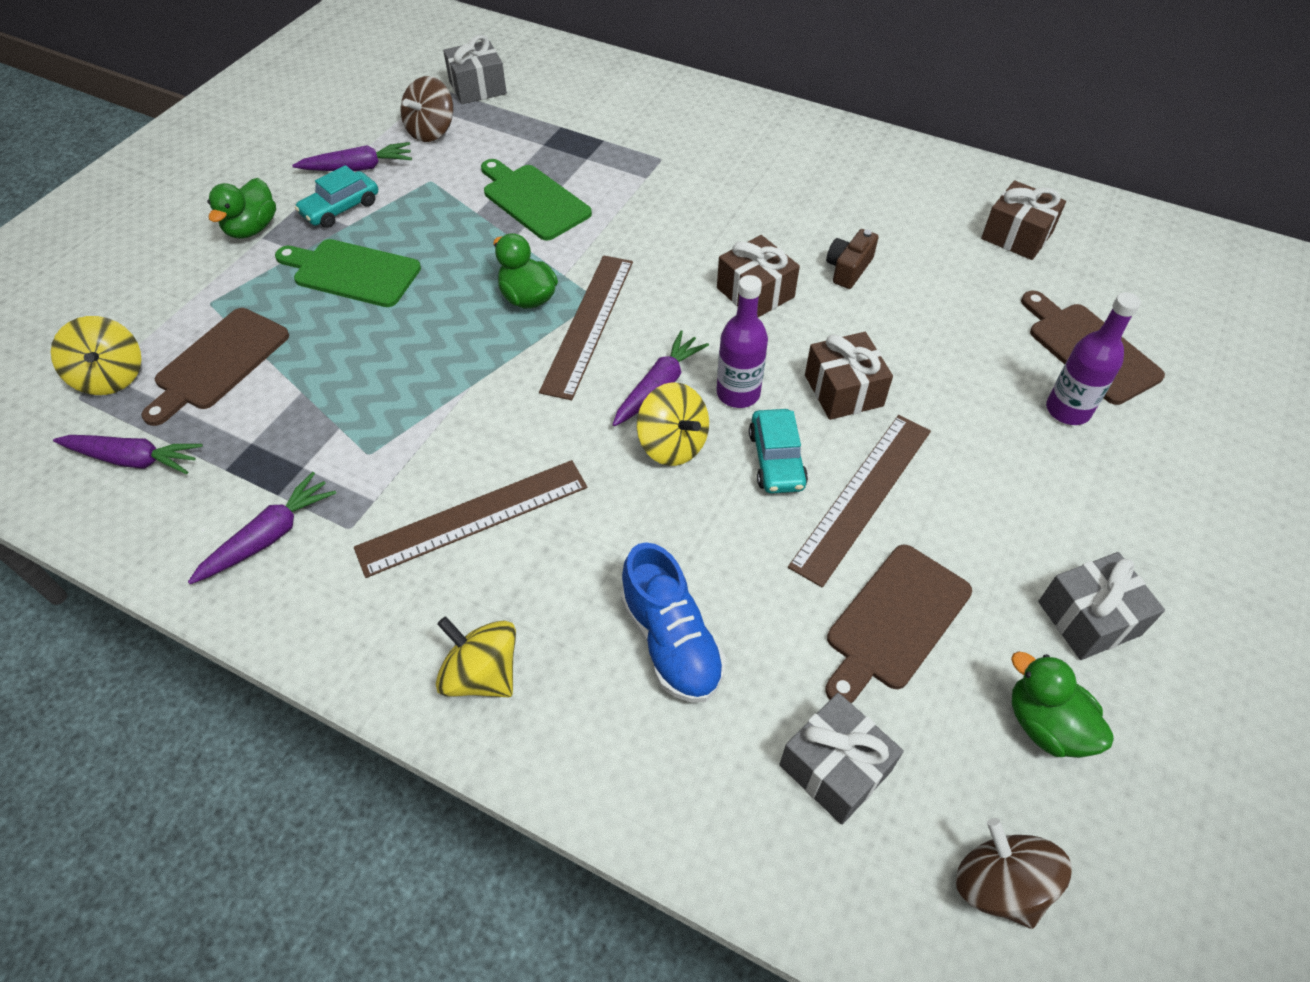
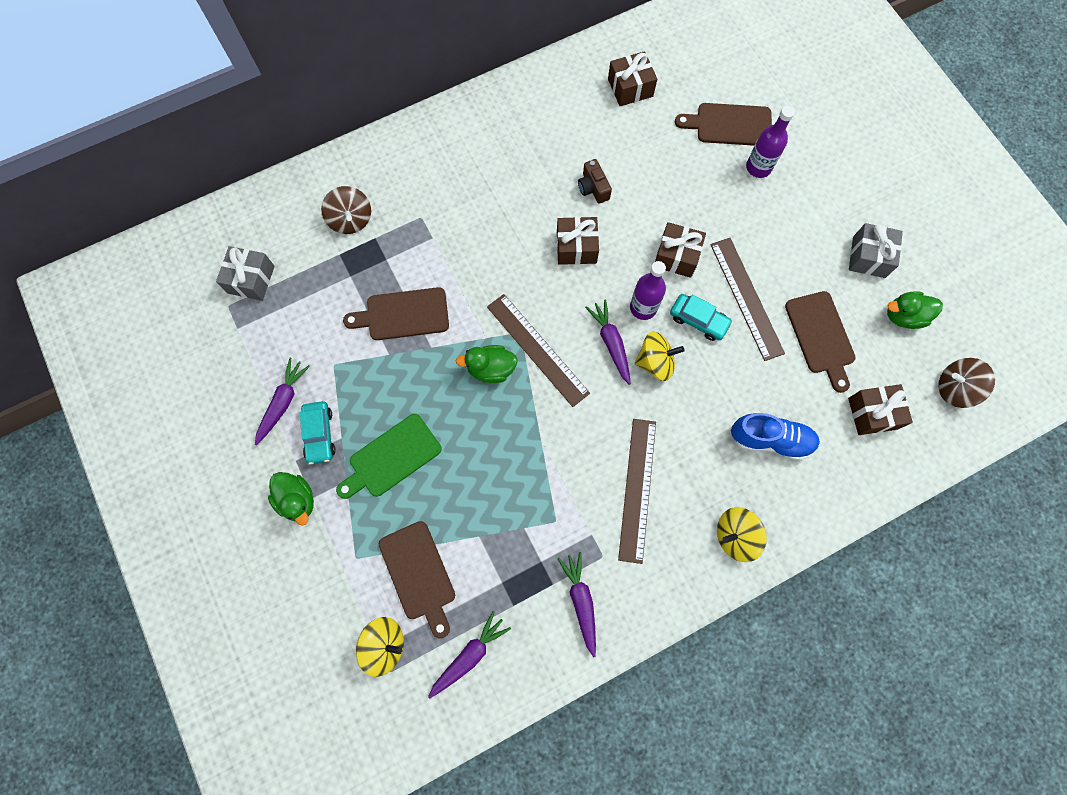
camera: 55 degrees left, 20 degrees up
brown spinning top [401,76,453,142] -> brown spinning top moved to [321,186,371,234]
green cutting board [481,159,592,241] -> brown cutting board [343,287,449,340]
grey gift [779,693,904,825] -> brown gift [848,384,913,435]

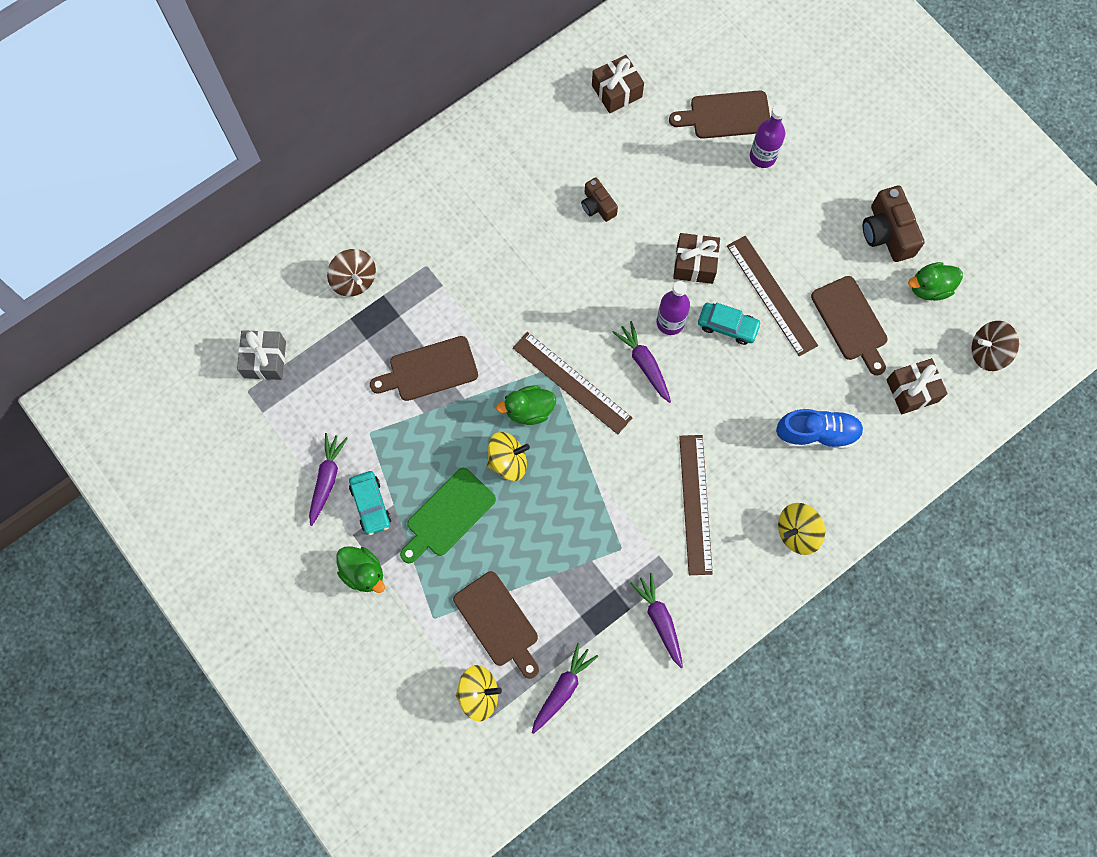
camera: 10 degrees left, 0 degrees up
brown gift [557,217,599,265] -> none
yellow spinning top [635,332,685,381] -> yellow spinning top moved to [486,432,530,481]
grey gift [849,223,903,278] -> brown camera [863,186,924,262]

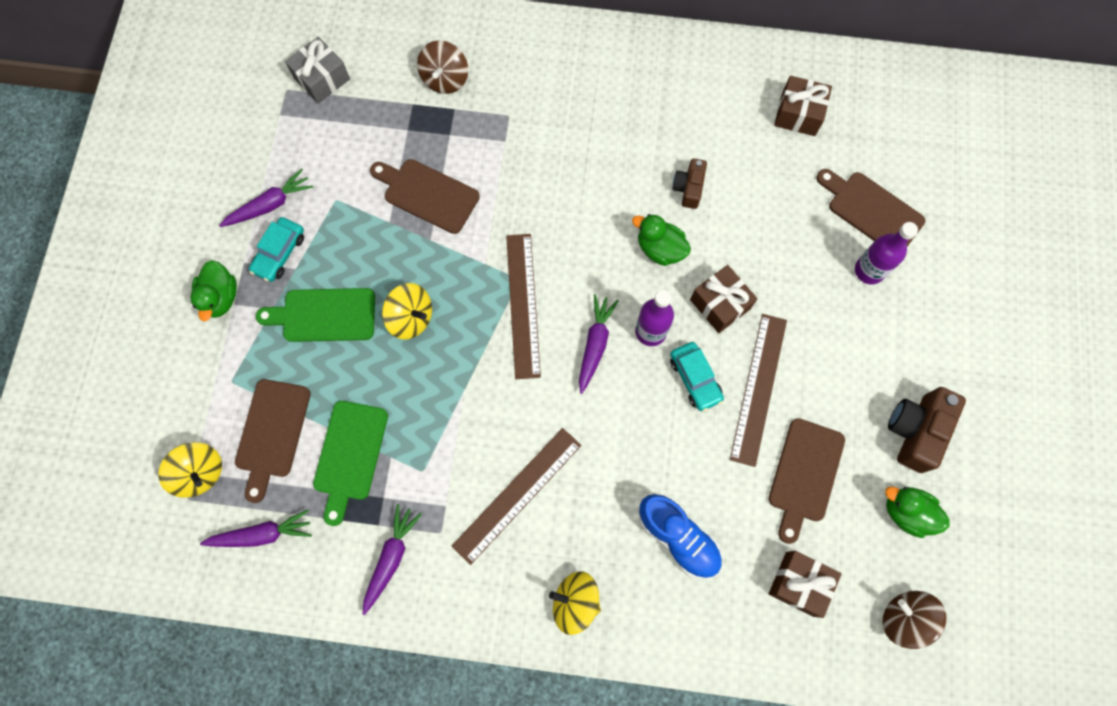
camera: 45 degrees right, 0 degrees up
green duck [496,385,556,425] -> green duck moved to [632,214,691,266]
none -> green cutting board [313,401,388,526]

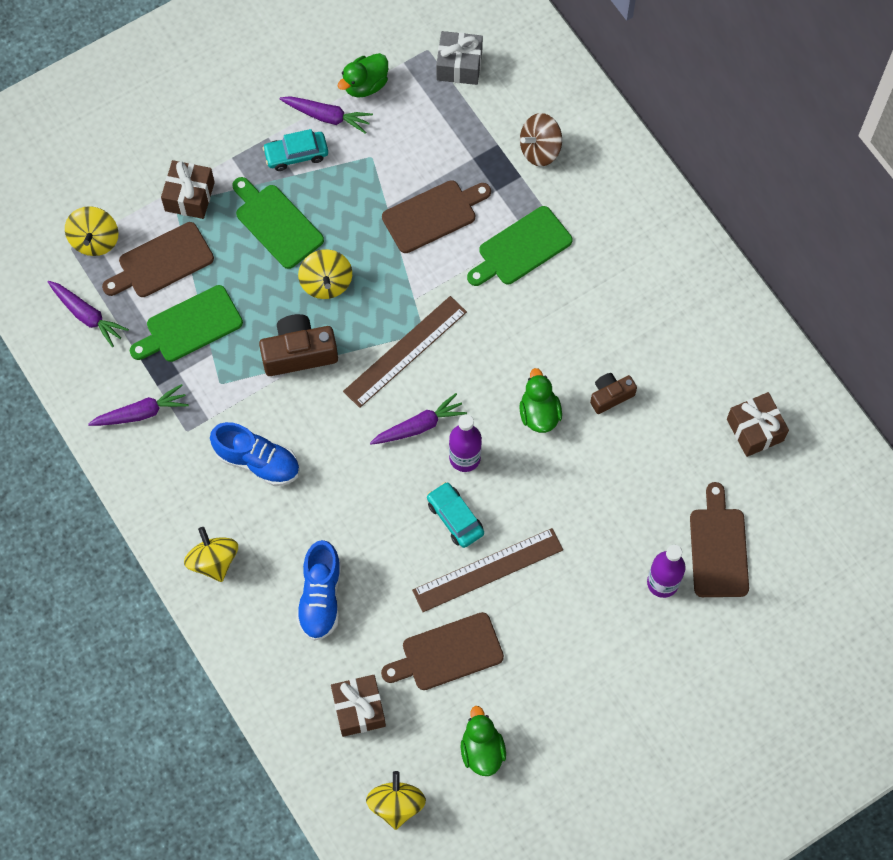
camera: 50 degrees right, 5 degrees down
green duck [190,260,237,322] -> green duck moved to [338,53,388,98]
brown cutting board [370,159,480,234] -> brown cutting board turned 75 degrees clockwise [382,180,491,253]
brown ruler [452,428,582,565] -> blue shoe [210,422,300,486]
turquoise car [670,342,724,411] -> turquoise car turned 120 degrees clockwise [427,482,484,548]
brown gift [690,265,758,333] -> brown gift moved to [161,160,215,219]
brown spinning top [882,591,946,649] -> yellow spinning top [366,771,426,830]
brown camera [888,387,966,473] -> brown camera moved to [259,314,338,376]
none -> green cutting board [467,206,573,286]

